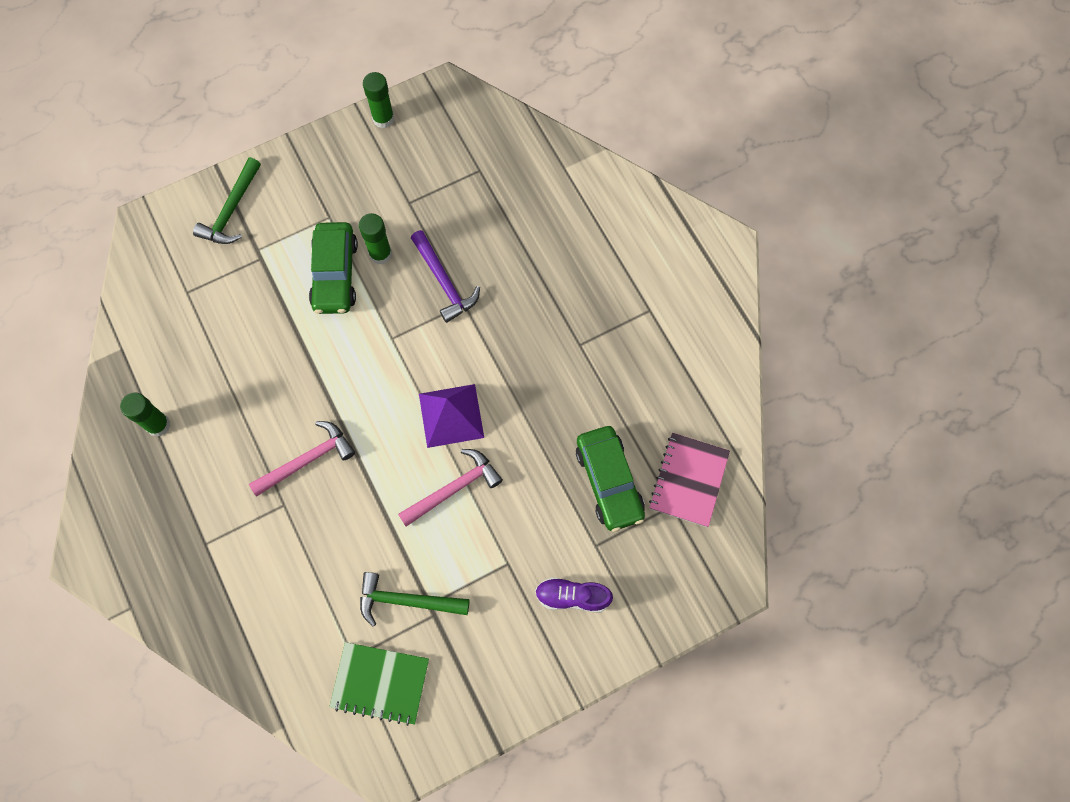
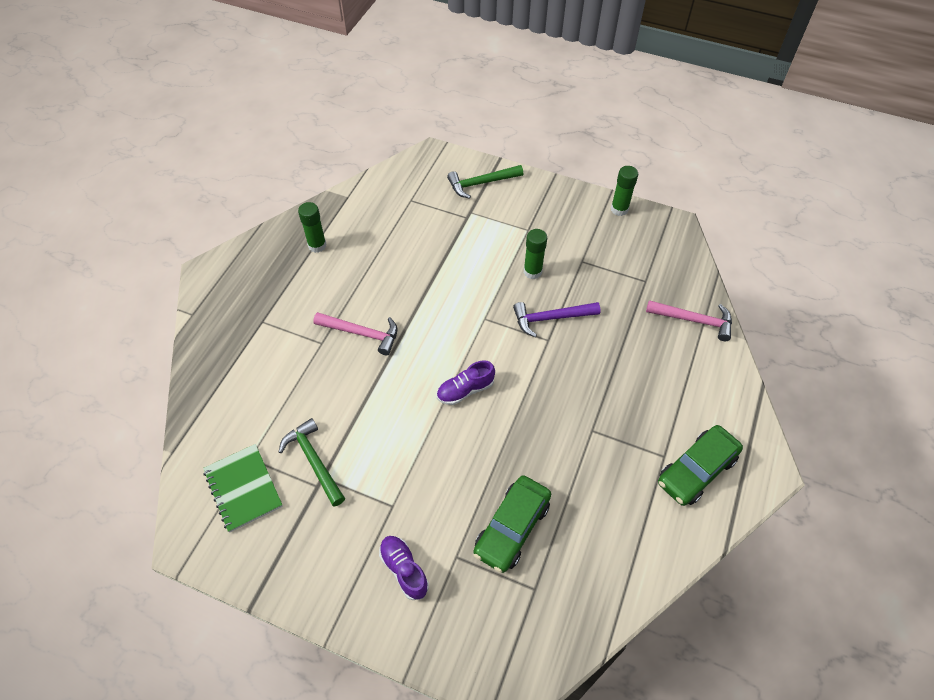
camera: 50 degrees right, 15 degrees down
green car [309,222,358,314] -> green car moved to [658,425,743,506]
pink hammer [398,449,503,527] -> pink hammer moved to [646,300,732,341]
purple hammer [411,230,480,323] -> purple hammer turned 60 degrees clockwise [513,302,601,337]
purple pyramid [419,384,484,448] -> purple shoe [437,360,495,405]
pink notebook [649,433,730,527] -> none

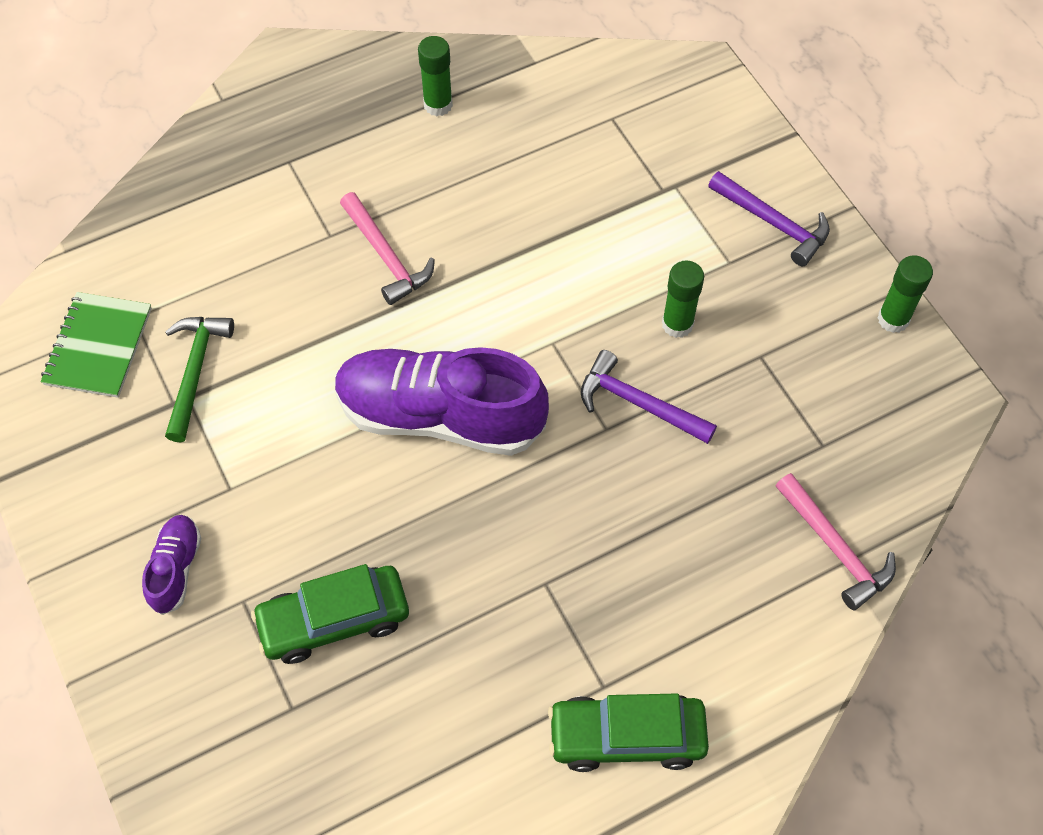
camera: 40 degrees right, 5 degrees up
purple shoe [437,360,495,405] -> purple shoe [335,347,549,456], size x2.18
green hammer [447,165,523,199] -> none
none -> purple hammer [708,171,830,266]

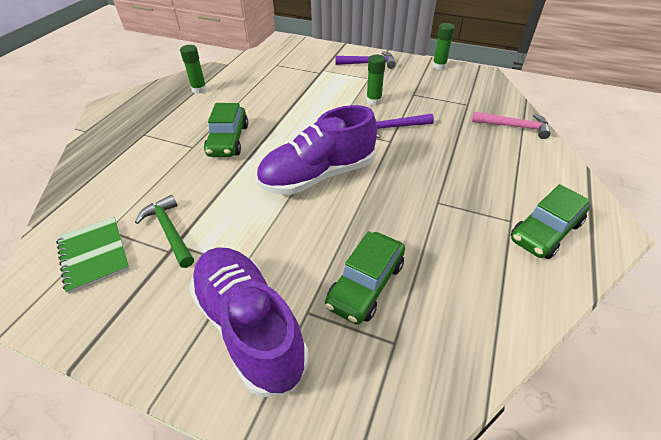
camera: 40 degrees left, 15 degrees down
purple shoe [142,515,201,615] -> purple shoe [189,247,308,397], size x2.18
pink hammer [340,192,435,305] -> green car [204,103,248,157]

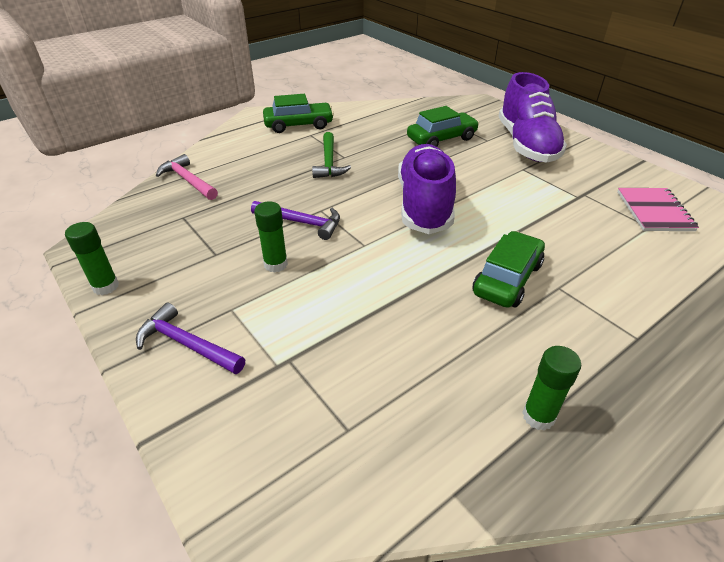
camera: 150 degrees left, 5 degrees down
green notebook [56,217,130,294] -> pink notebook [617,188,699,231]
green hammer [135,195,194,268] -> green hammer moved to [312,132,351,178]
purple shoe [256,105,377,195] -> purple shoe turned 90 degrees counterclockwise [398,144,456,234]

